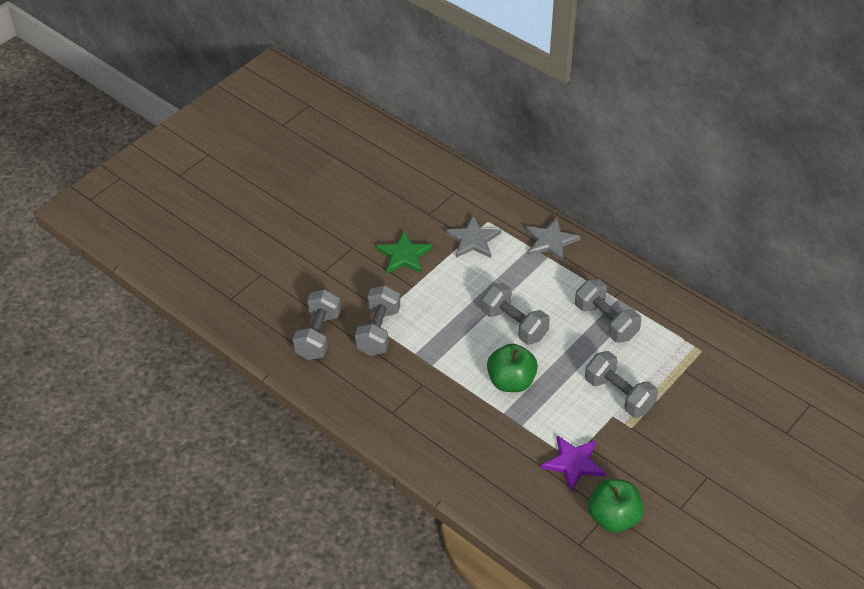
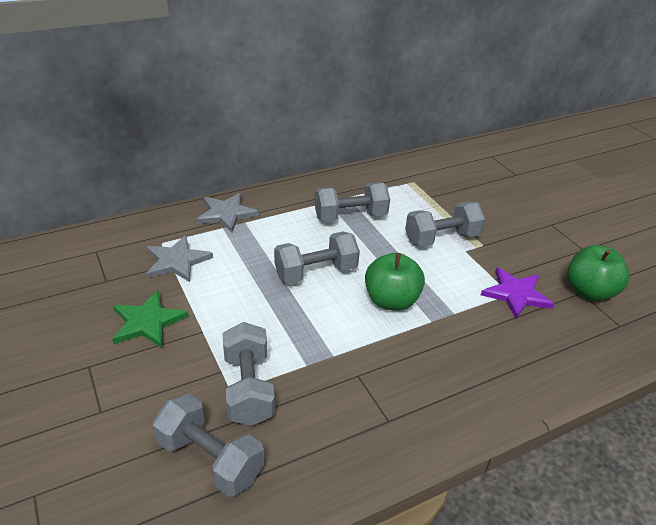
camera: 70 degrees left, 10 degrees down
grey dumbbell [355,285,400,356] -> grey dumbbell turned 45 degrees clockwise [222,322,275,426]

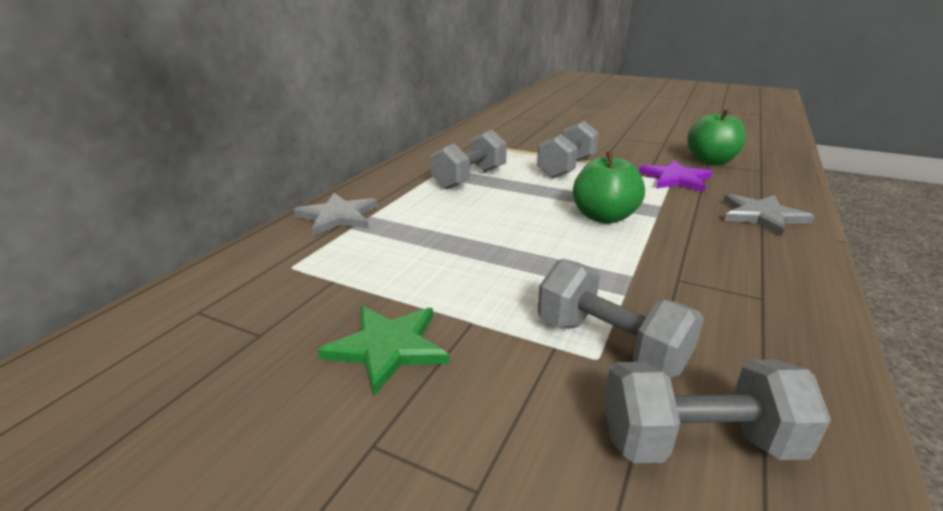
camera: 35 degrees left, 10 degrees down
grey star [146,235,213,282] -> grey star moved to [723,194,815,236]
grey dumbbell [274,232,360,284] -> none

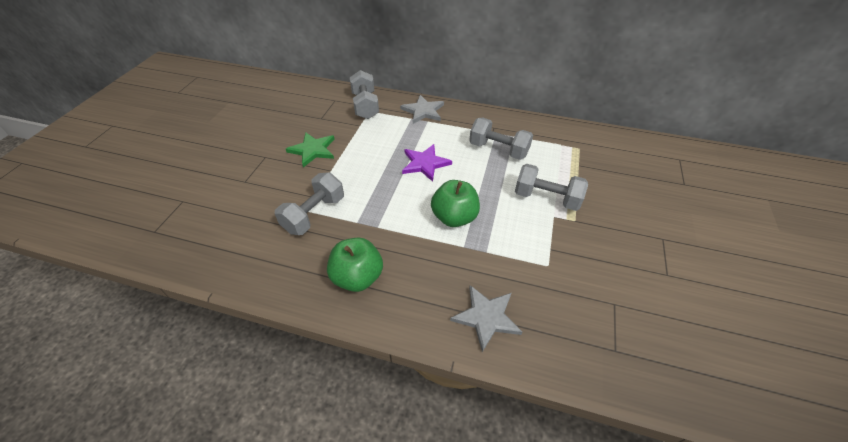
camera: 80 degrees right, 20 degrees up
grey dumbbell [604,359,831,463] -> grey dumbbell moved to [350,70,379,119]
purple star [639,160,713,192] -> purple star moved to [402,144,452,182]
green apple [687,109,746,165] -> green apple moved to [327,238,383,292]

